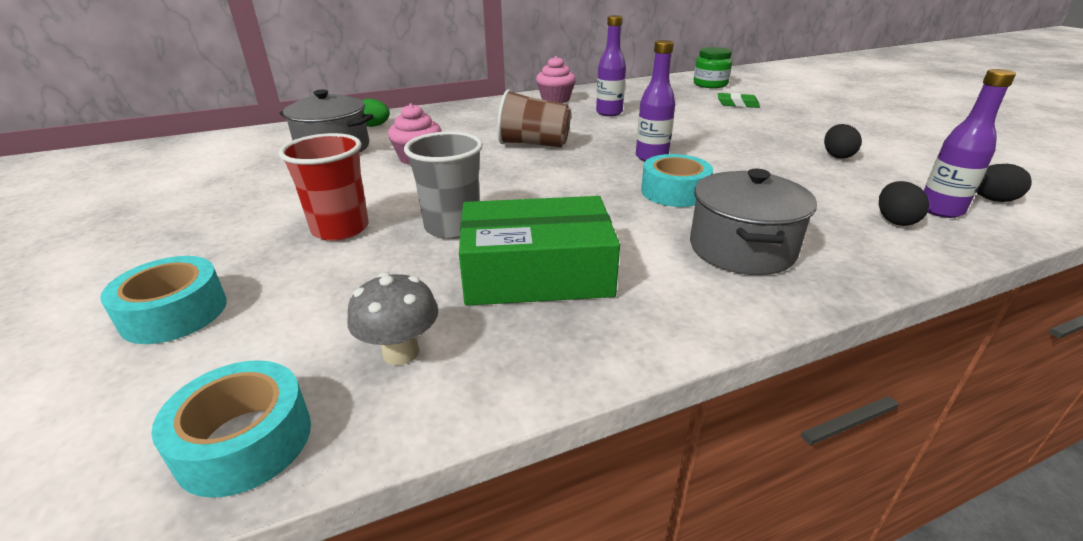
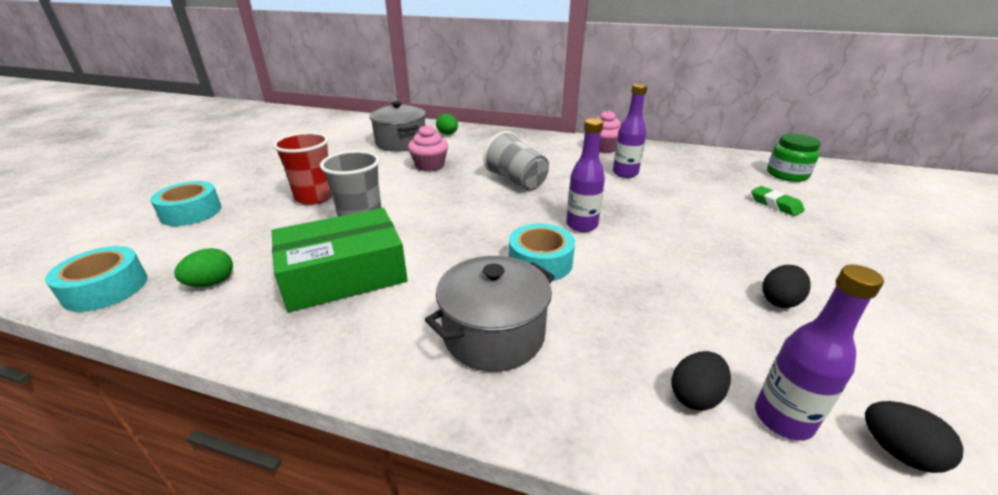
camera: 40 degrees right, 0 degrees up
grey mushroom [347,272,438,365] -> green egg [174,248,233,287]
green box [459,196,620,306] -> green box turned 60 degrees counterclockwise [272,208,408,312]
brown cup [497,89,571,147] -> grey cup [483,131,549,190]

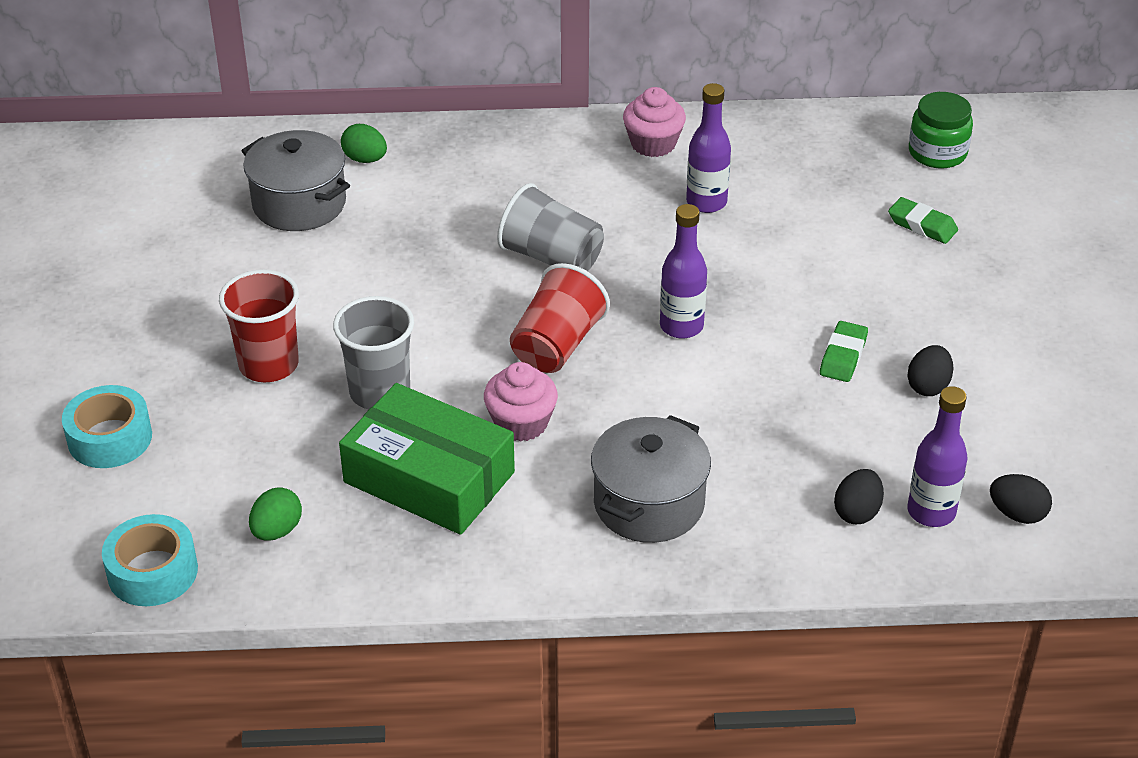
camera: 20 degrees left, 10 degrees up
green box [272,208,408,312] -> green box turned 75 degrees clockwise [339,383,515,535]
pink cupcake [408,125,448,172] -> pink cupcake moved to [484,362,558,442]
turquoise tape [509,224,575,281] -> none
none -> red cup [510,263,610,373]
none -> green eraser [820,321,868,382]

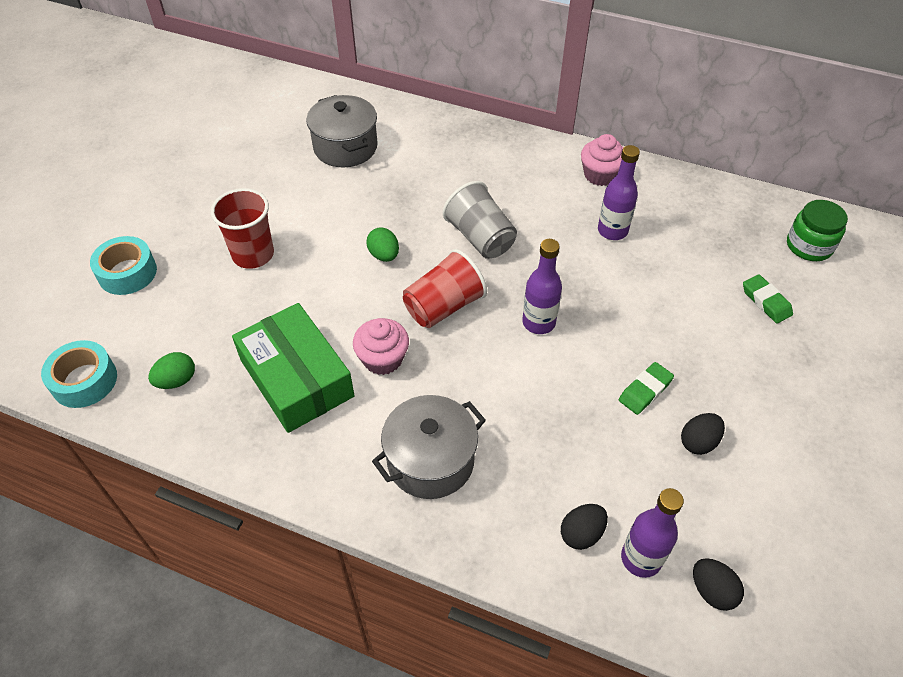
camera: 25 degrees right, 10 degrees up
grey cup [333,296,414,409] -> none
green egg [341,124,387,163] -> green egg moved to [366,227,399,262]

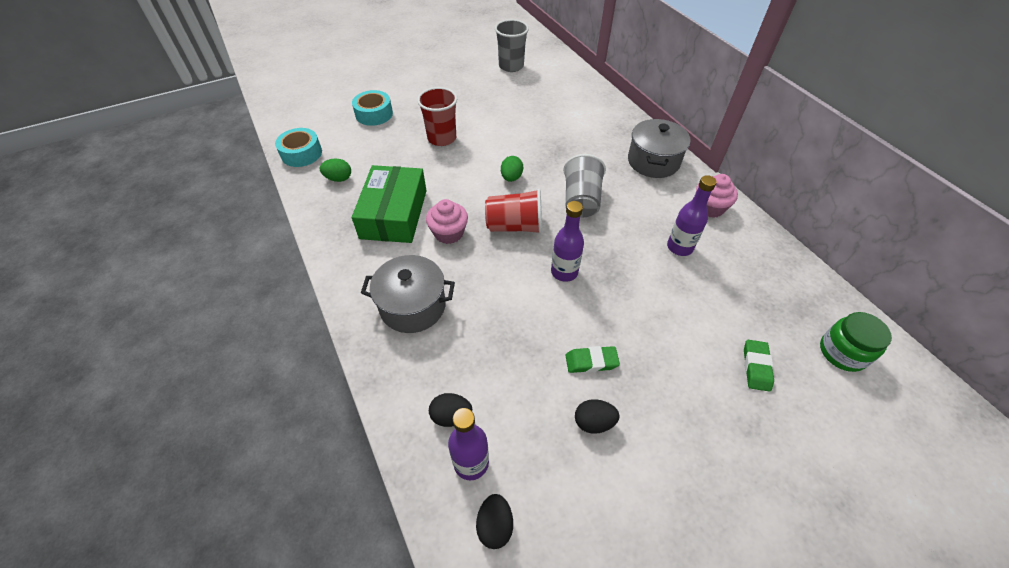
camera: 40 degrees right, 0 degrees up
grey pot [306,95,378,167] -> grey pot moved to [628,119,691,178]
none -> grey cup [495,19,529,72]

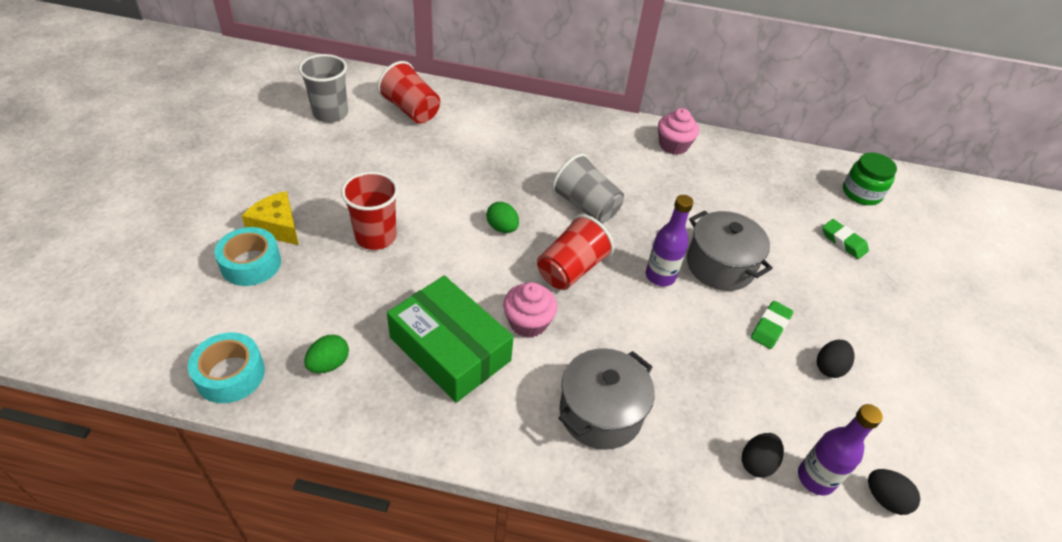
camera: 55 degrees left, 5 degrees down
grey pot [628,119,691,178] -> grey pot moved to [687,210,773,291]
purple bottle [667,175,717,256] -> none
none -> yellow cheese [242,191,299,245]
none -> red cup [378,61,440,123]

